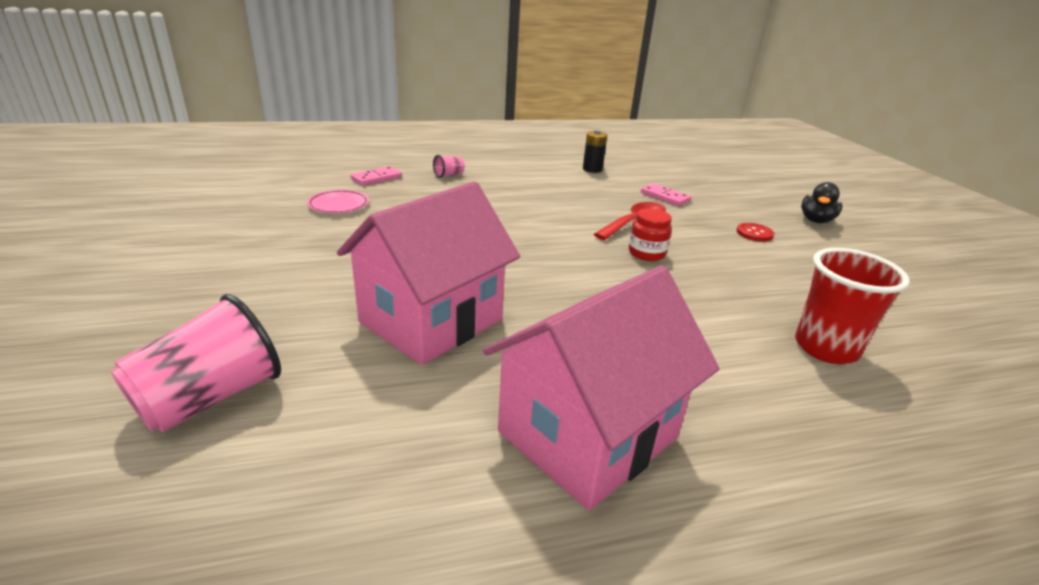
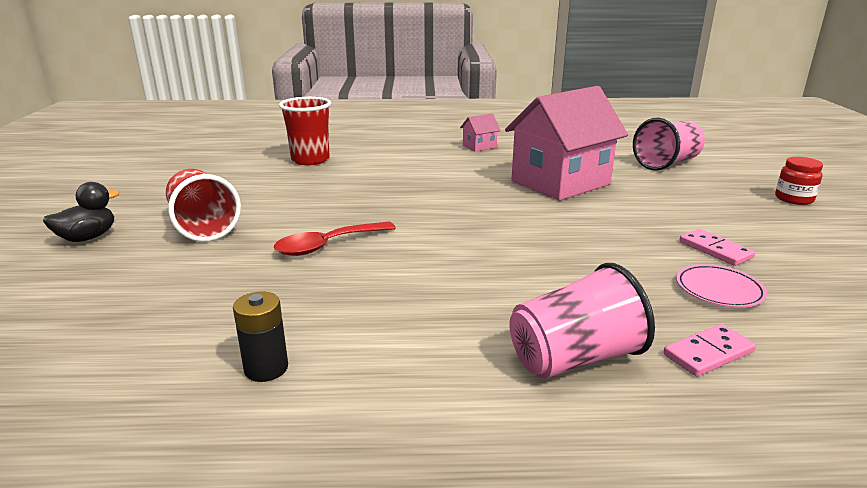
camera: 165 degrees left, 5 degrees down
pink cup [433,155,465,178] -> pink cup [509,263,655,379], size x2.18
pink house [483,266,720,510] -> pink house [460,113,501,152], size x0.41
red jar [629,208,672,261] -> red jar moved to [775,157,823,205]
pink domino [641,183,691,206] -> pink domino moved to [679,229,755,266]
red button [736,223,774,242] -> red cup [166,169,241,242]

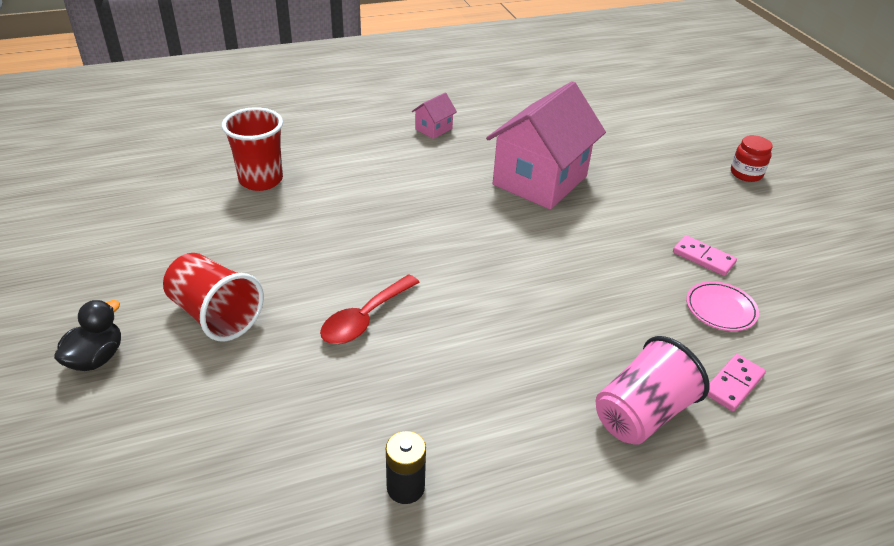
camera: 20 degrees left, 15 degrees up
pink cup [633,118,705,171] -> none

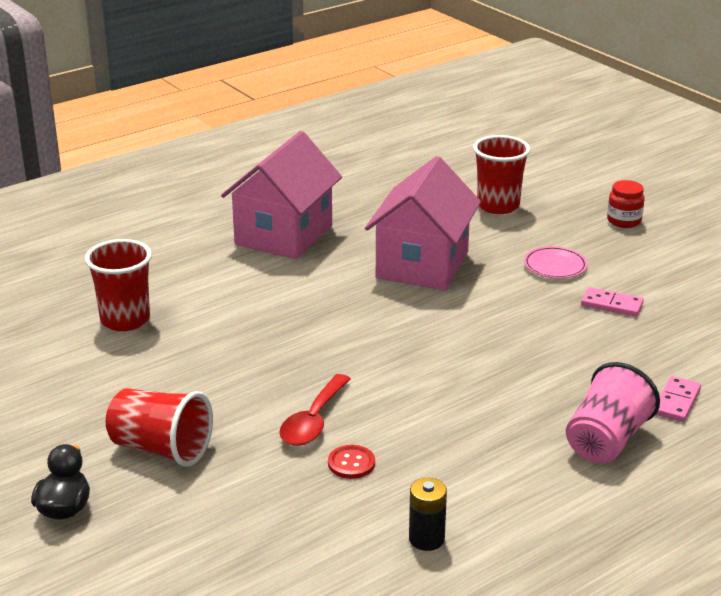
camera: 15 degrees left, 10 degrees down
pink house [412,93,457,139] -> pink house [221,131,342,259], size x2.42
pink plate [686,281,759,331] -> pink plate moved to [524,246,588,279]
none -> red button [328,445,375,479]
none -> red cup [473,135,530,214]

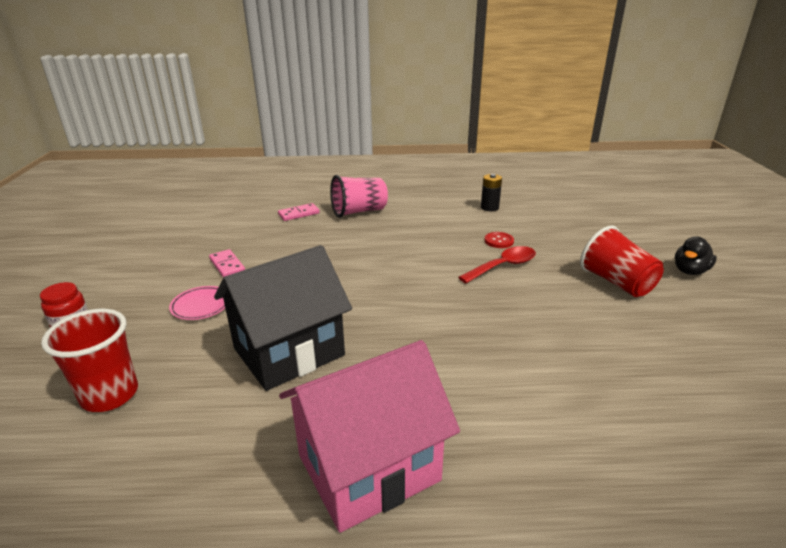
camera: 145 degrees left, 0 degrees up
red cup [85,239,152,331] -> none
pink house [365,156,481,290] -> black house [214,245,352,391]

